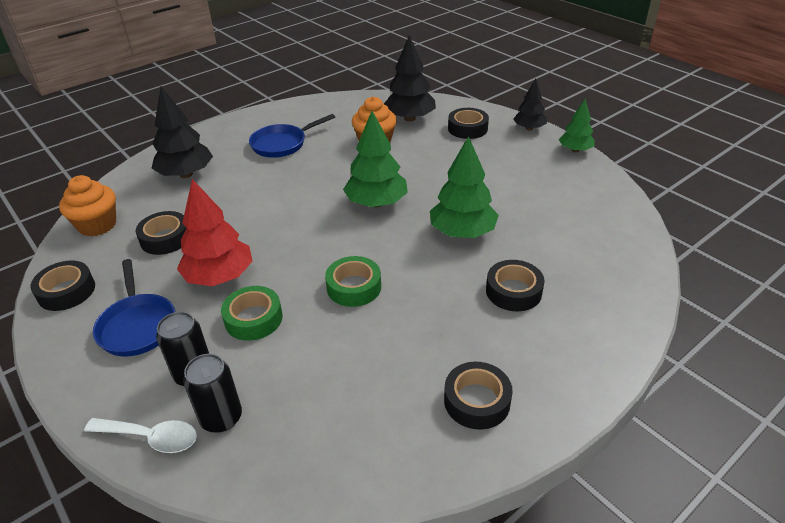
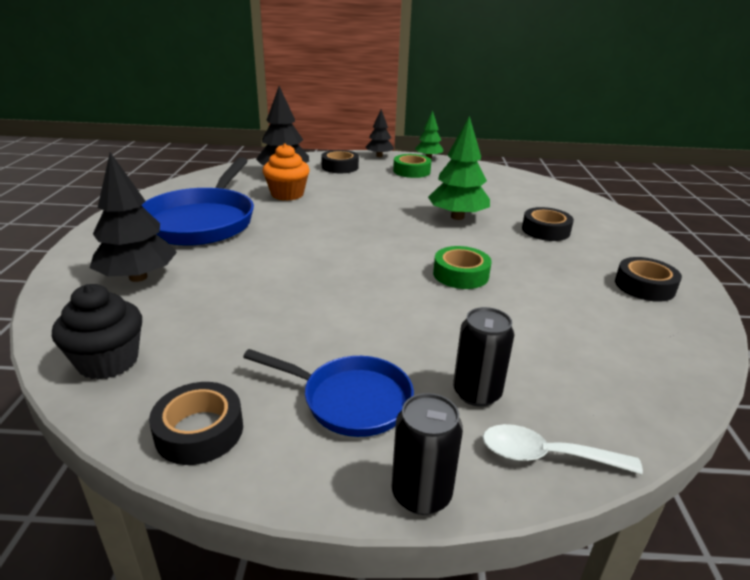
camera: 50 degrees left, 10 degrees down
orange cupcake [59,175,116,237] -> black cupcake [52,284,142,380]
white spoon [84,418,197,453] -> white spoon turned 135 degrees counterclockwise [482,424,643,474]
black tape [136,211,186,255] -> none
red tree [177,179,252,286] -> none
black can [183,354,242,433] -> black can moved to [392,393,463,515]
green tape [221,286,283,341] -> green tape moved to [393,154,431,178]
blue pan [249,114,335,158] -> blue pan [141,157,254,246], size x1.72
green tree [343,111,408,207] -> none

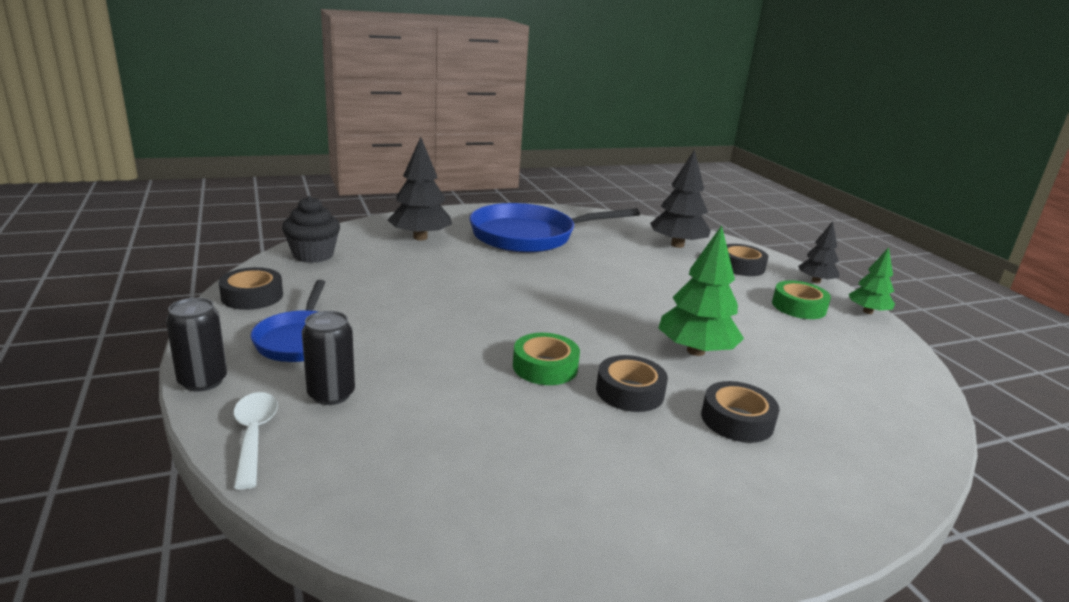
camera: 65 degrees right, 5 degrees down
orange cupcake [263,143,310,201] -> none
black tape [615,257,682,302] -> black tape moved to [596,355,668,412]

